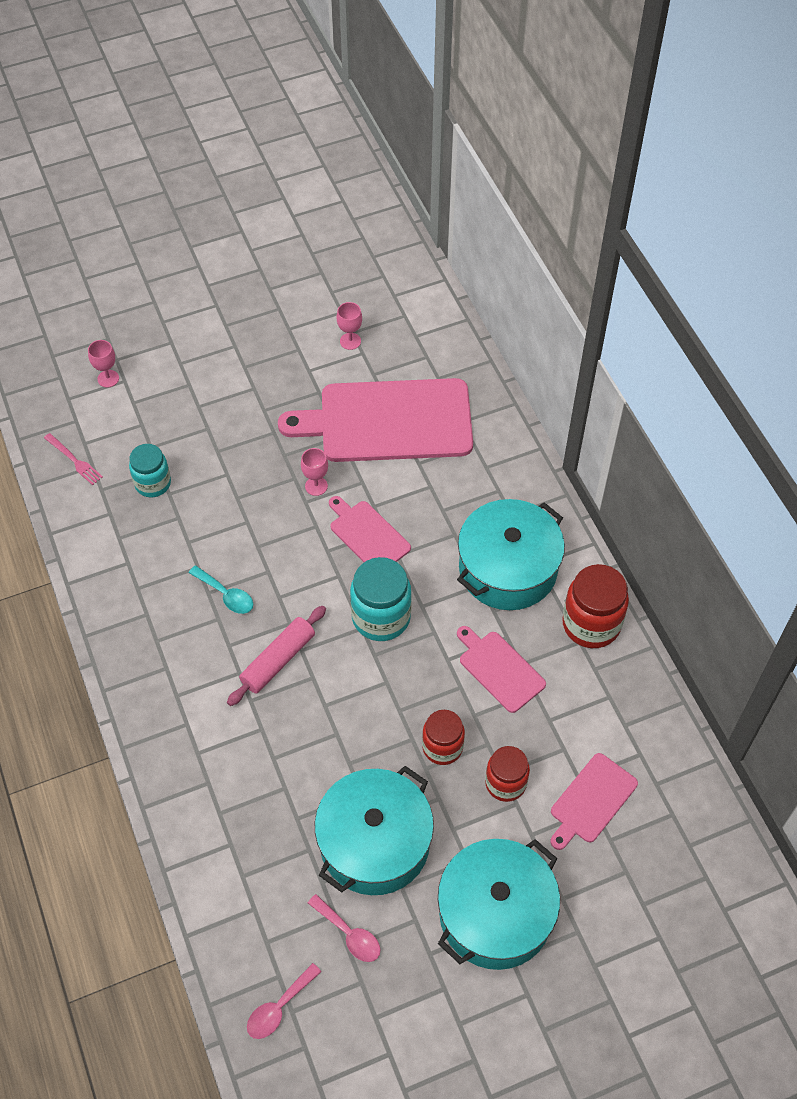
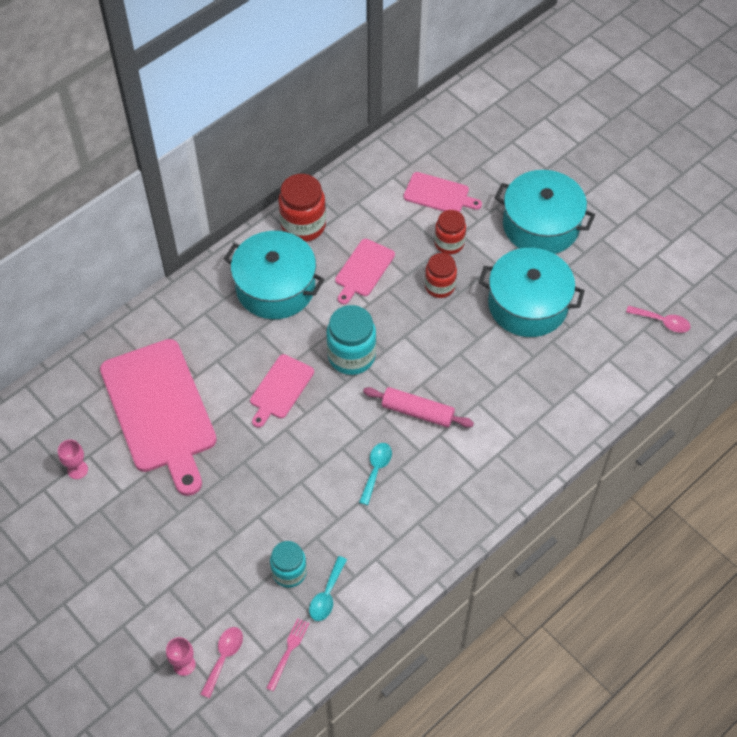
camera: 110 degrees left, 0 degrees up
pink goblet [301,448,328,496] -> none
pink spoon [308,894,381,962] -> pink spoon moved to [200,627,243,698]
none -> turquoise spoon [309,556,347,621]

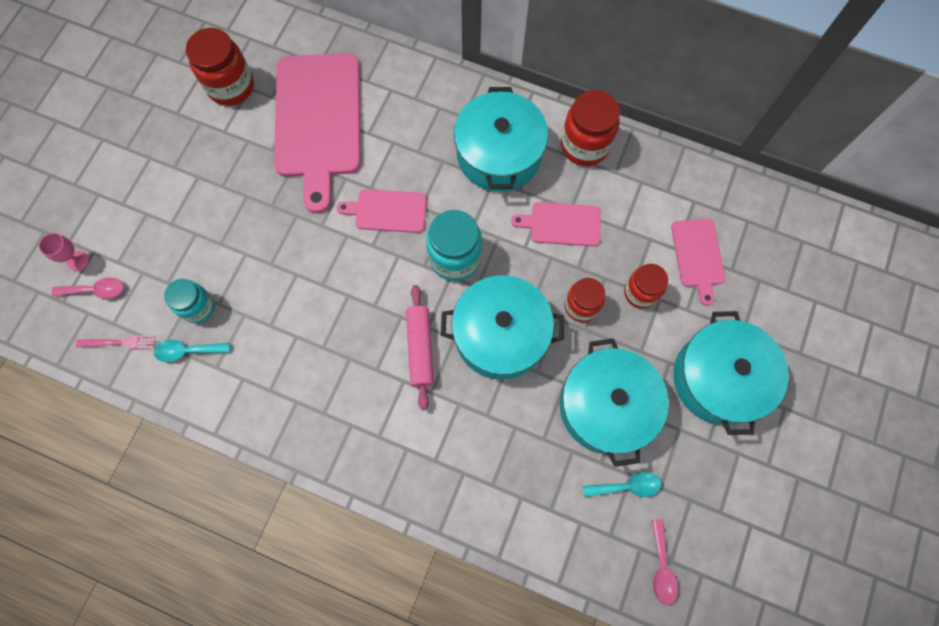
camera: 65 degrees right, 15 degrees up
pink goblet [58,440,88,479] -> red jar [186,28,254,106]
pink cutting board [100,339,217,496] -> pink cutting board turned 45 degrees counterclockwise [274,53,360,213]
turquoise spoon [359,443,392,505] -> turquoise spoon moved to [582,472,661,497]
none -> turquoise pot [441,275,564,380]

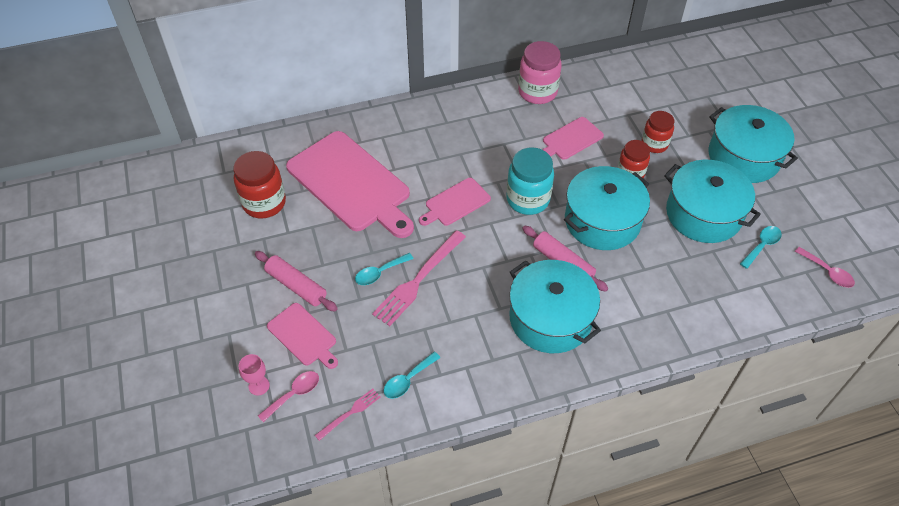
camera: 40 degrees left, 20 degrees down
turquoise jar [164,279,215,323] -> none
turquoise pot [454,87,548,192] -> turquoise pot moved to [509,260,601,353]
red jar [561,90,620,166] -> pink jar [518,41,562,104]
pink cutting board [671,218,725,306] -> pink cutting board moved to [267,303,338,369]
none -> pink rolling pin [255,251,338,311]
none -> turquoise spoon [355,253,414,285]
none -> pink fork [372,230,466,326]

